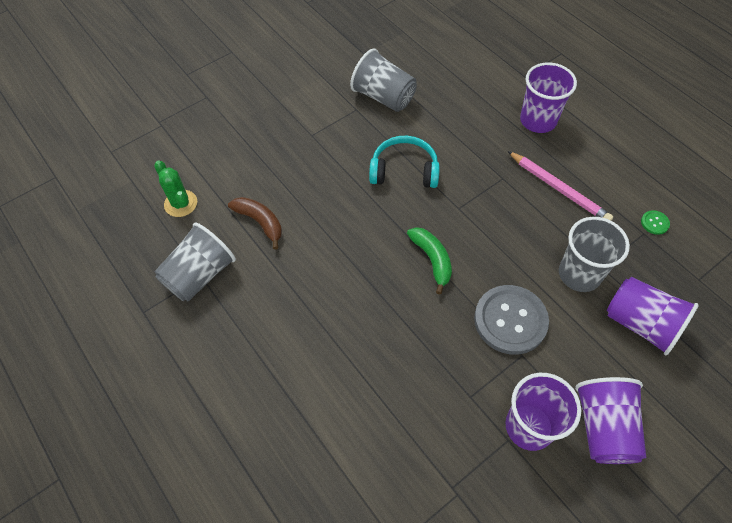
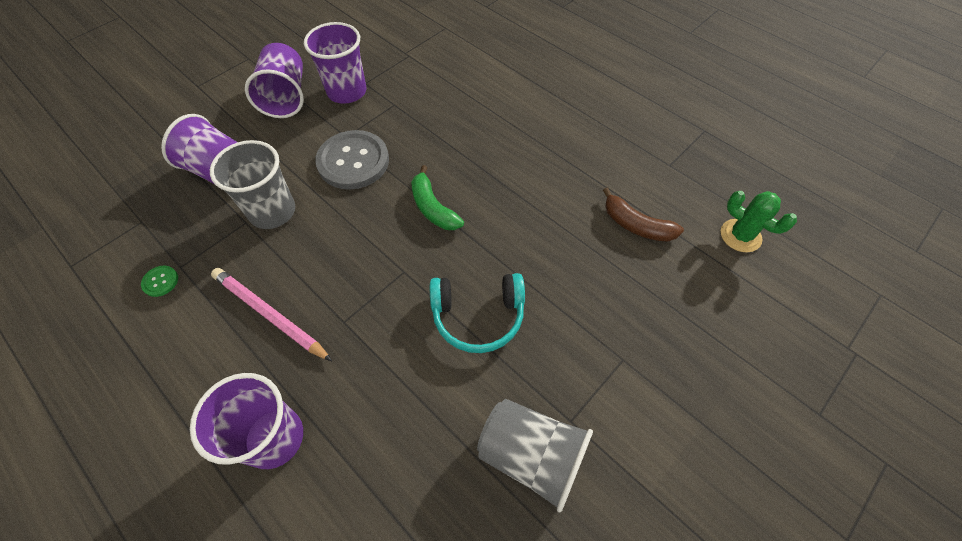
camera: 170 degrees right, 0 degrees up
grey cup [154,223,236,302] -> none

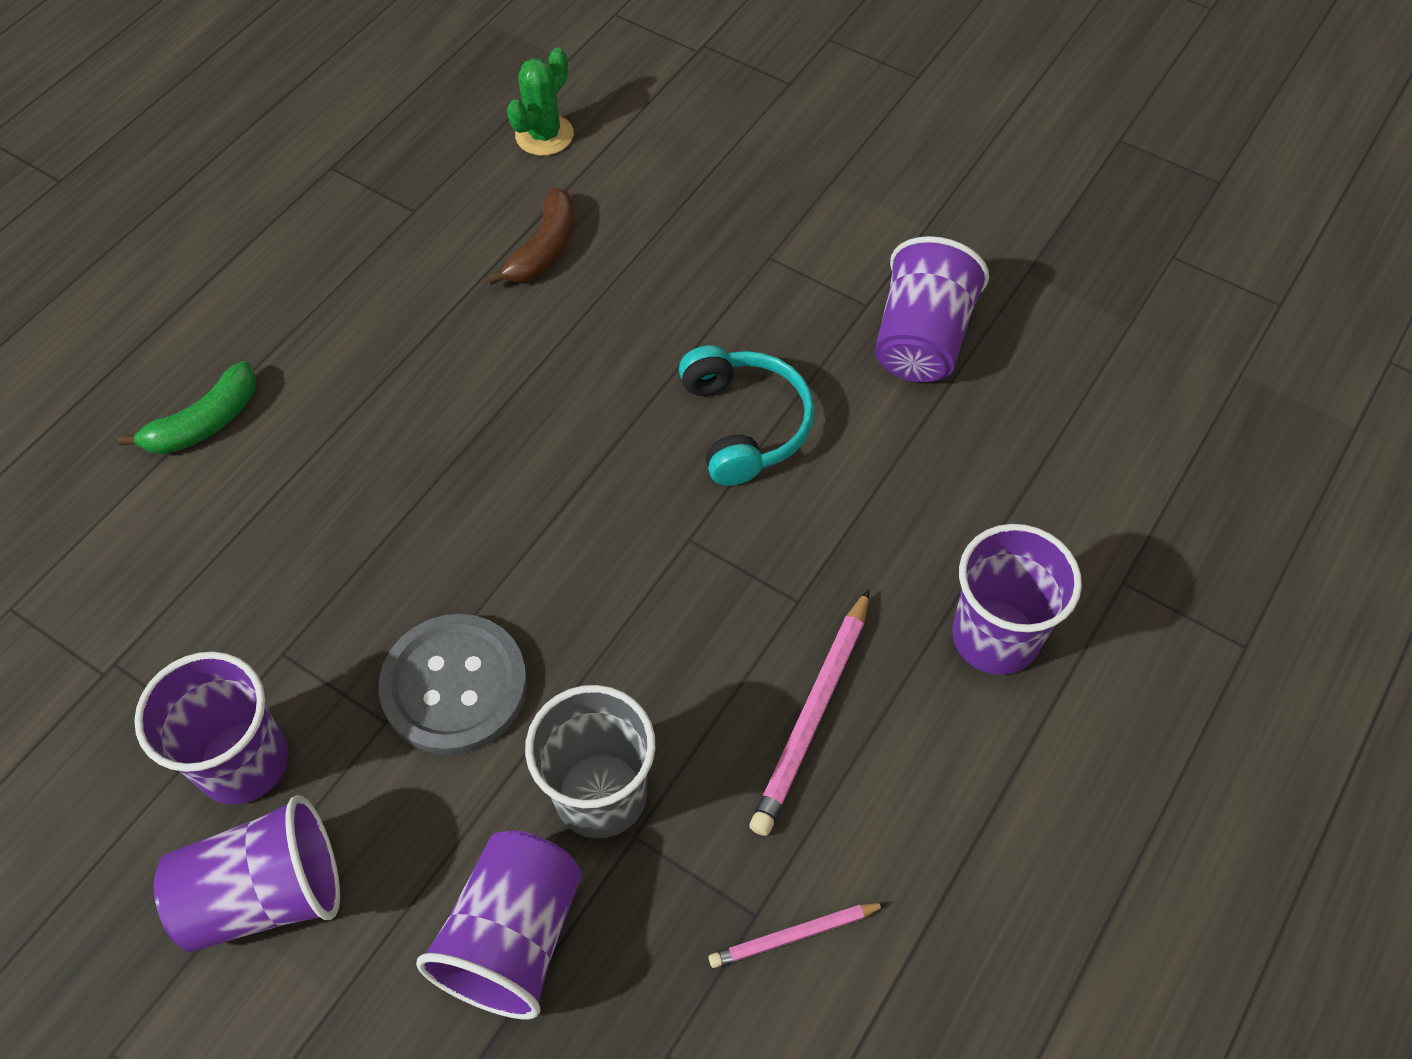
camera: 100 degrees left, 0 degrees up
green button [141,266,178,297] -> pink pencil [709,903,887,968]
green banana [411,165,464,230] -> green banana moved to [117,361,256,454]
grey cup [477,399,593,512] -> purple cup [875,236,989,382]

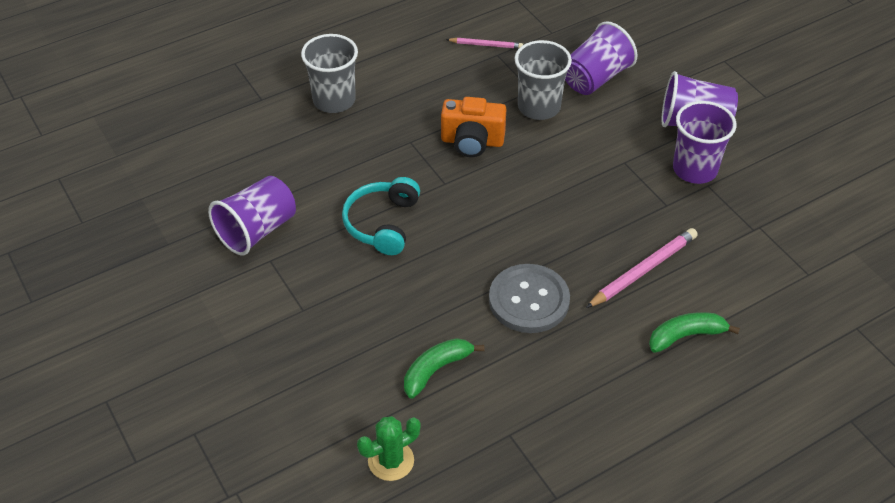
camera: 155 degrees left, 10 degrees down
grey button [379,614,527,755] -> grey button moved to [489,264,570,333]
brown banana [486,187,574,285] -> green banana [404,338,484,398]
pink pencil [750,589,869,836] -> pink pencil moved to [586,228,698,308]
purple cup [952,524,1082,675] -> grey cup [301,34,358,113]
none -> orange camera [441,97,506,157]

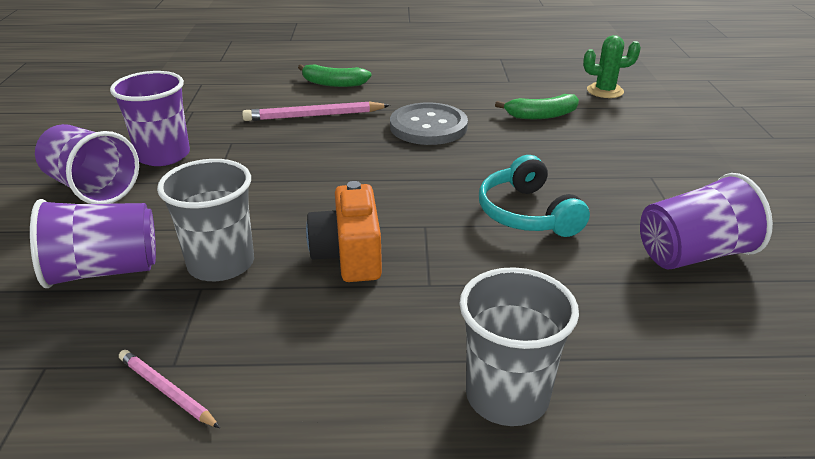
camera: 150 degrees left, 15 degrees down
turquoise headphones [342,177,420,255] -> turquoise headphones turned 120 degrees clockwise [479,155,590,237]
orange camera [441,97,506,157] -> orange camera turned 135 degrees counterclockwise [306,181,382,282]

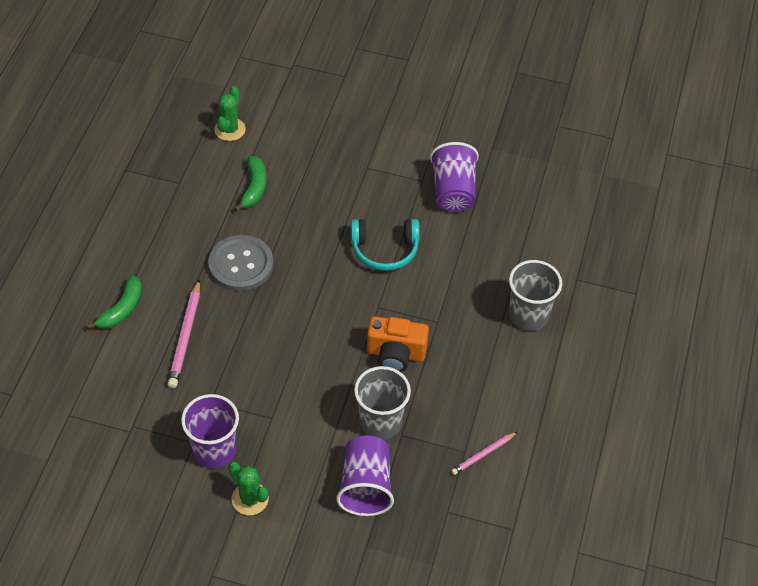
camera: 75 degrees left, 20 degrees up
purple cup [35,124,139,204] -> green cactus [228,462,269,515]

